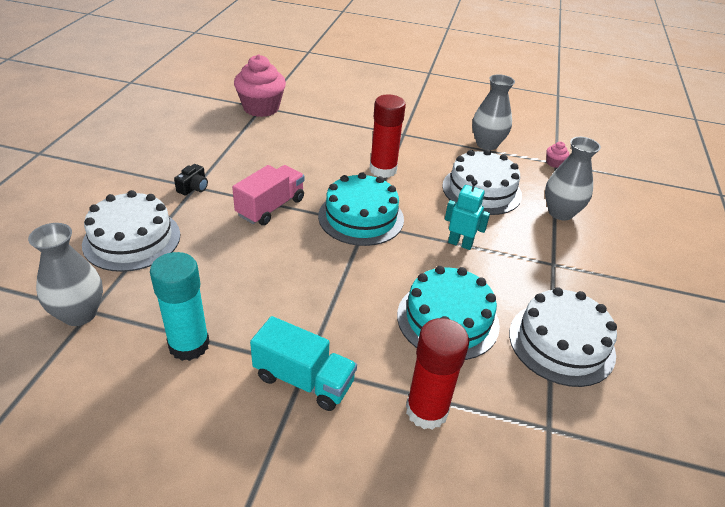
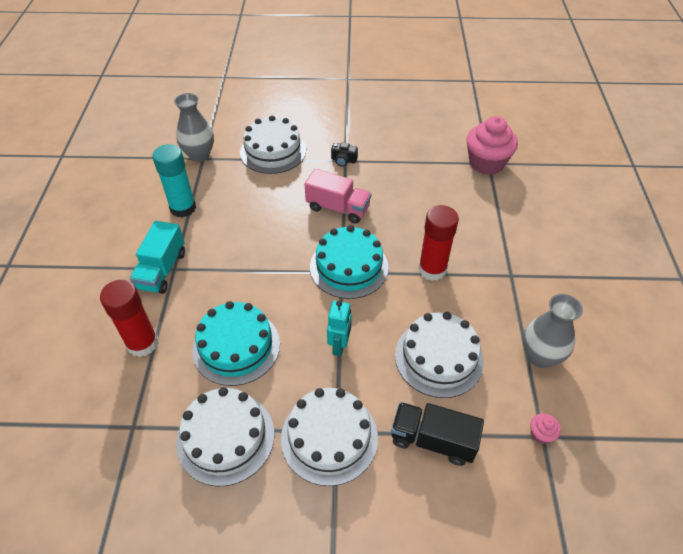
camera: 80 degrees right, 10 degrees up
grey vase [545,137,601,220] -> black truck [391,402,484,466]
none -> white cake [281,388,378,486]

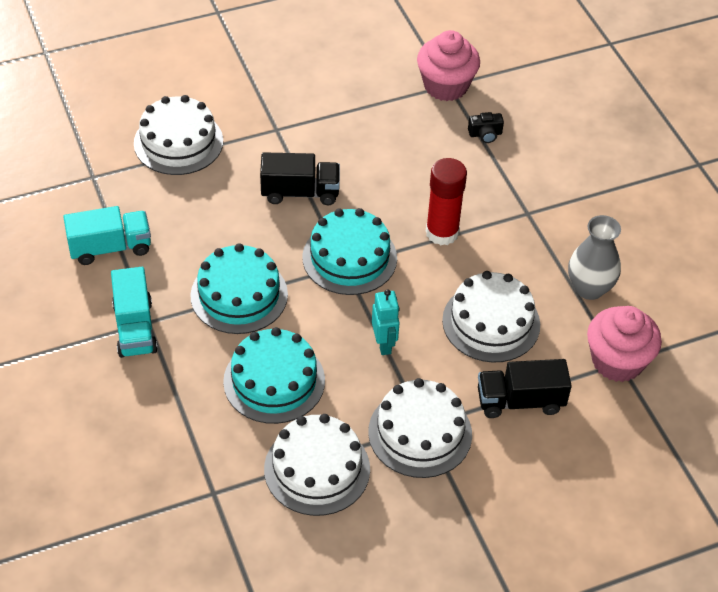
camera: 25 degrees left, 0 degrees up
red glue stick [100,280,158,357] -> none
turquoise glue stick [152,144,196,217] -> turquoise truck [63,206,151,265]
grey vase [174,93,214,162] -> none
pink truck [305,169,371,224] -> black truck [260,152,340,205]
black camera [331,143,358,167] -> black camera moved to [468,112,504,143]
pink cupcake [530,413,561,444] -> pink cupcake [587,306,662,382], size x2.40
none -> turquoise cake [190,243,288,334]

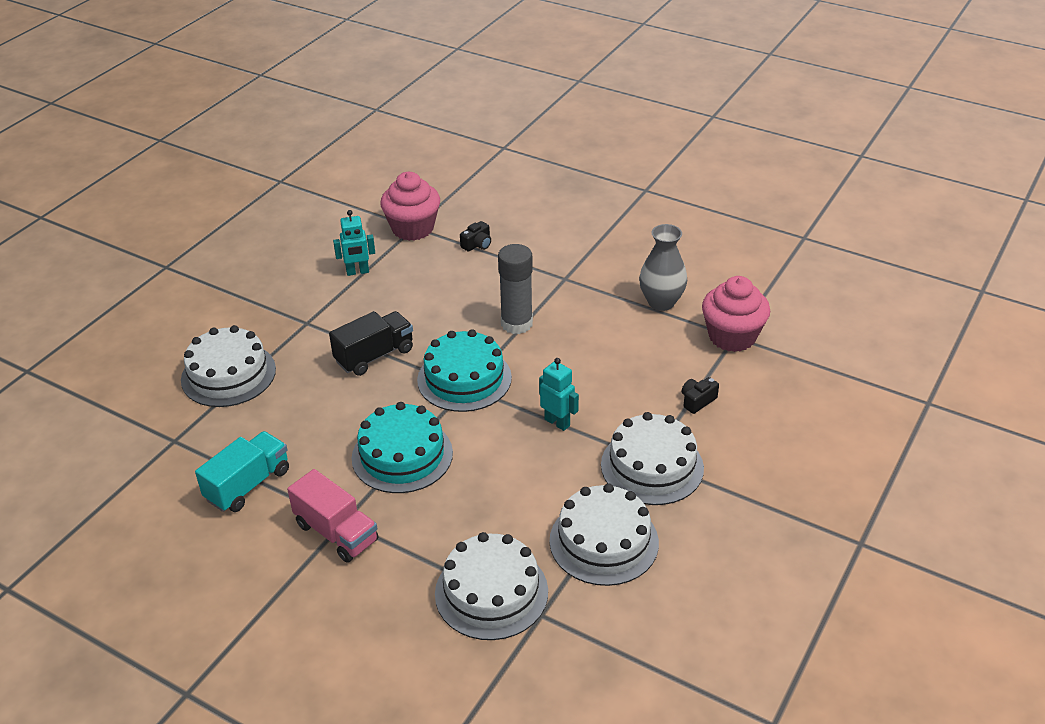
camera: 35 degrees left, 10 degrees down
turquoise truck [111,267,158,358] -> pink truck [287,469,379,563]
turquoise cake [223,327,325,424] -> none
red glue stick [426,158,467,245] -> grey glue stick [498,244,533,334]
white cake [442,271,540,363] -> white cake moved to [435,532,548,640]
black truck [478,359,572,418] -> black camera [682,377,719,414]
none -> turquoise robot [333,210,375,276]

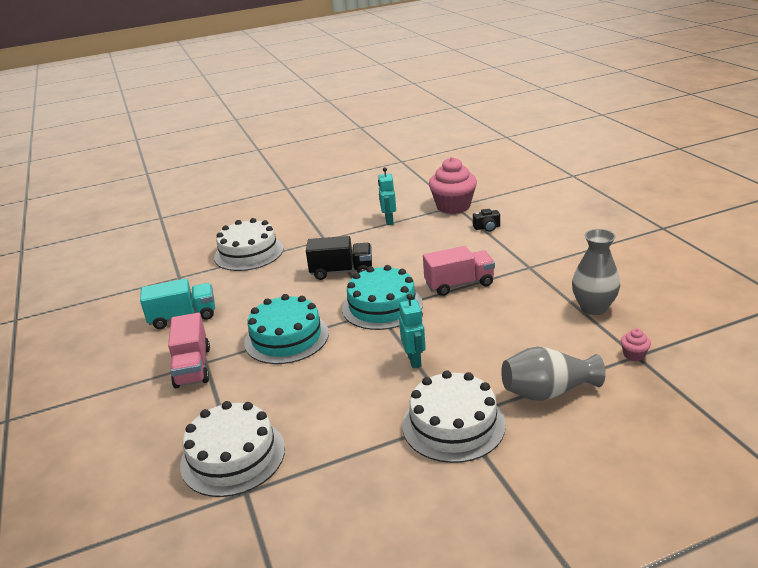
camera: 40 degrees right, 10 degrees down
turquoise robot [333,210,375,276] -> turquoise robot turned 60 degrees clockwise [378,167,396,225]
grey glue stick [498,244,533,334] -> pink truck [423,246,495,296]
white cake [549,483,659,586] -> none
black camera [682,377,719,414] -> grey vase [501,347,606,401]
pink cupcake [702,276,770,352] -> pink cupcake [621,328,651,361], size x0.42

